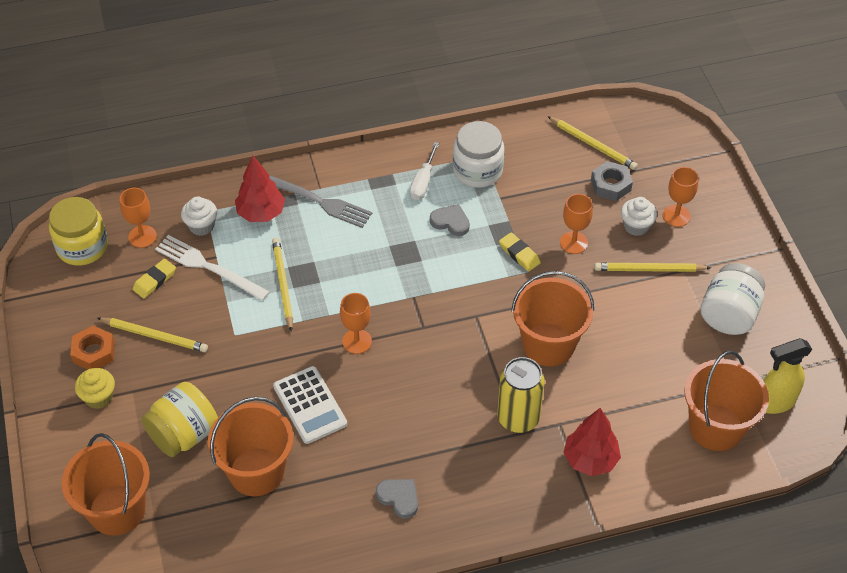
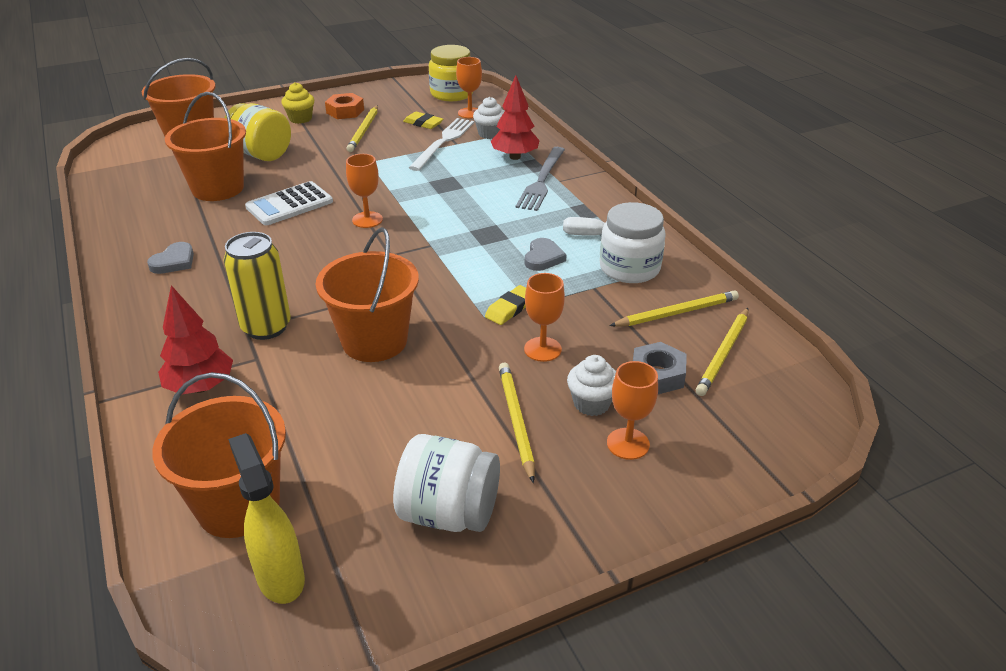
camera: 80 degrees right, 15 degrees down
yellow pencil [272,238,293,332] -> yellow pencil moved to [609,290,739,327]

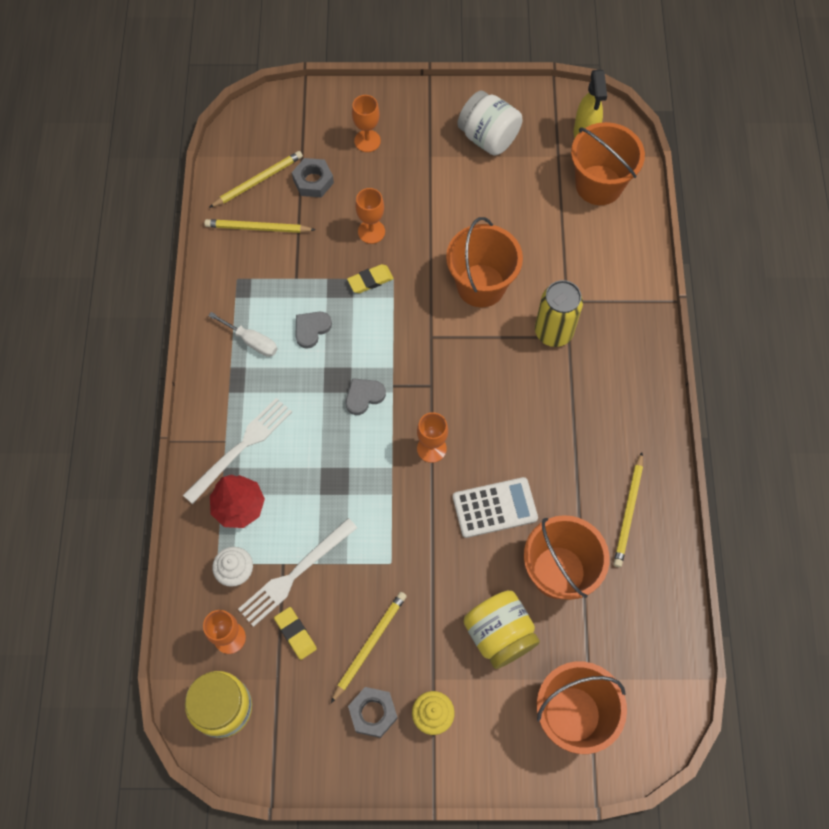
camera: 155 degrees left, 30 degrees up
grey heart [147,242,194,274] -> grey heart moved to [346,378,386,415]
red tree [158,285,233,395] -> none
orange nut [325,93,364,119] -> grey nut [348,687,398,738]
yellow pencil [499,363,535,483] -> yellow pencil moved to [614,452,643,567]
grey fork [516,147,565,211] -> white fork [183,398,292,504]
white cupcake [567,355,616,416] -> none
white jar [600,202,666,283] -> none

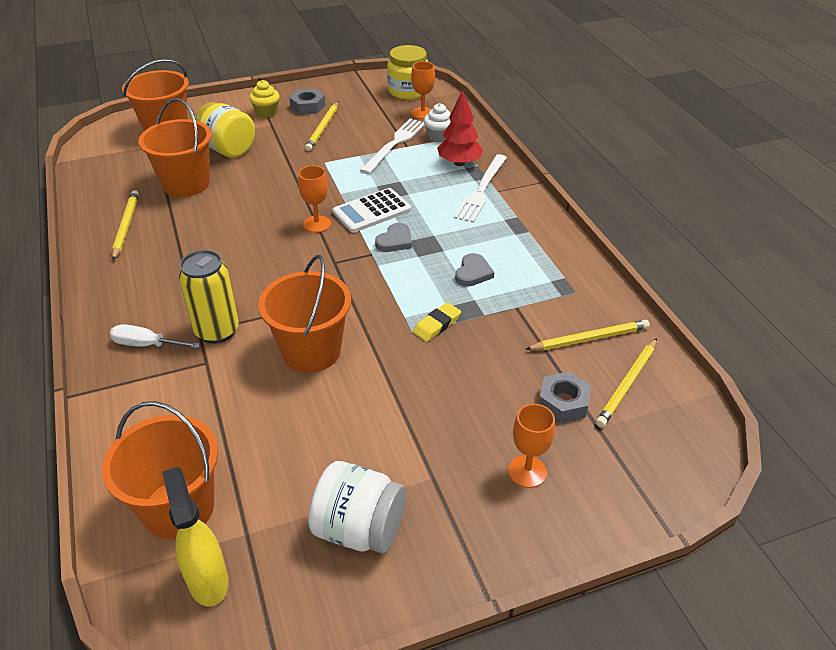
camera: 160 degrees right, 25 degrees down
white screwdriver [208,312,278,357] -> white screwdriver moved to [110,324,200,348]
yellow eraser [274,607,317,660] -> none
orange goblet [355,188,385,244] -> none
white calculator [453,477,538,538] -> white calculator moved to [332,188,411,233]

